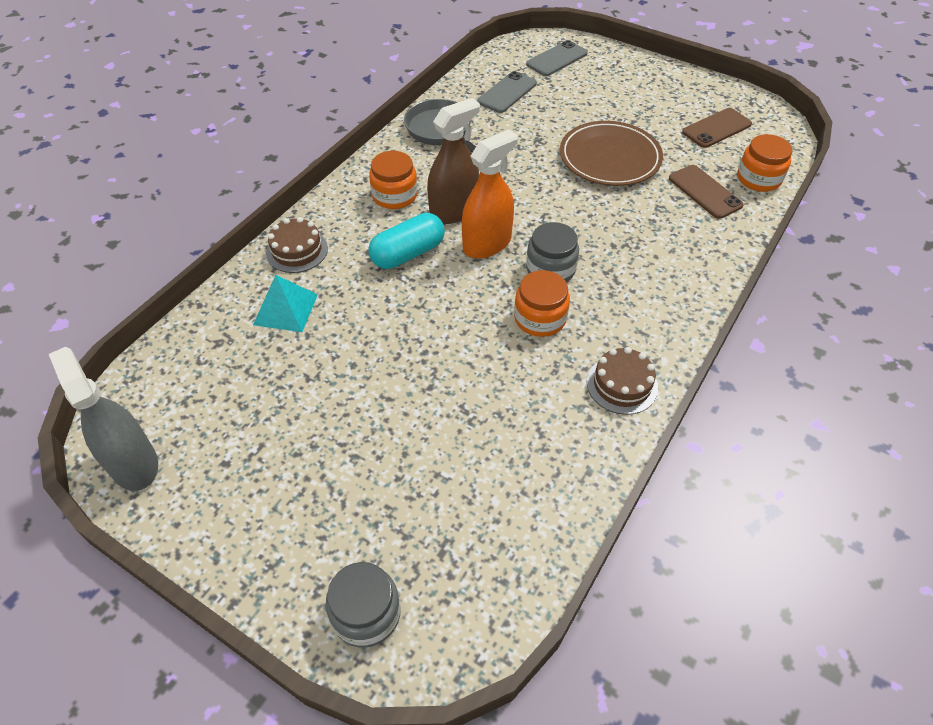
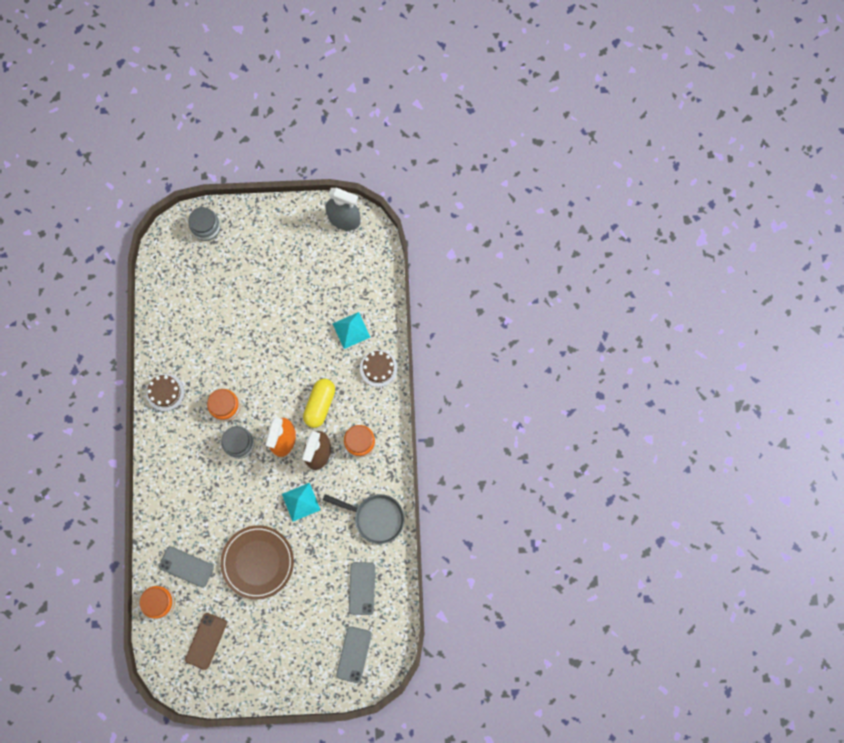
camera: 145 degrees right, 25 degrees up
turquoise capsule [368,213,445,269] -> yellow capsule [303,379,335,428]
brown phone [669,165,744,219] -> grey phone [159,546,214,588]
none -> turquoise pyramid [282,483,320,522]

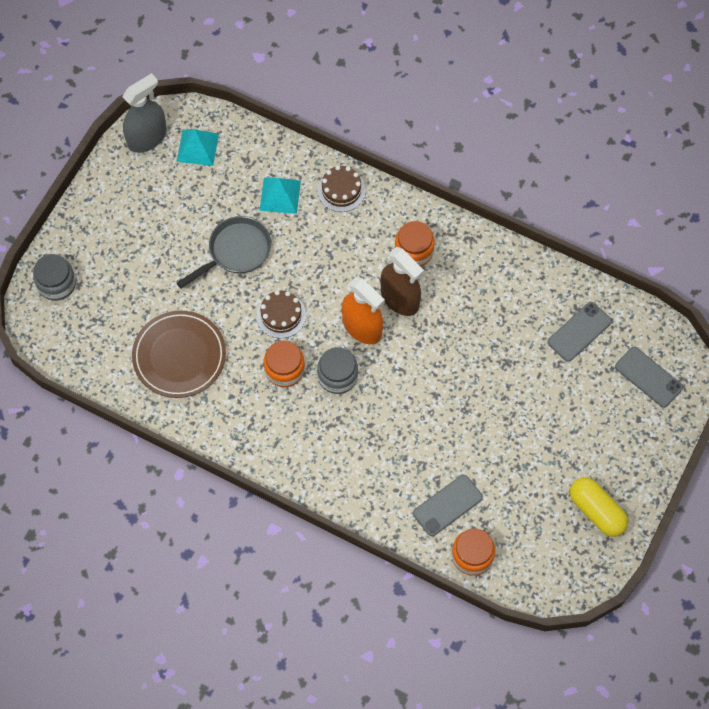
camera: 60 degrees left, 10 degrees down
brown cake [146,374,185,411] -> brown cake moved to [256,290,306,338]
brown phone [185,613,227,670] -> none
brown plate [221,525,294,599] -> brown plate moved to [132,311,226,398]
turquoise pyramid [282,483,320,522] -> turquoise pyramid moved to [177,129,219,166]
yellow capsule [303,379,335,428] -> yellow capsule moved to [570,477,628,537]
grey pan [323,494,405,544] -> grey pan moved to [177,216,271,289]
grey phone [349,562,375,615] -> grey phone turned 75 degrees counterclockwise [547,302,612,362]

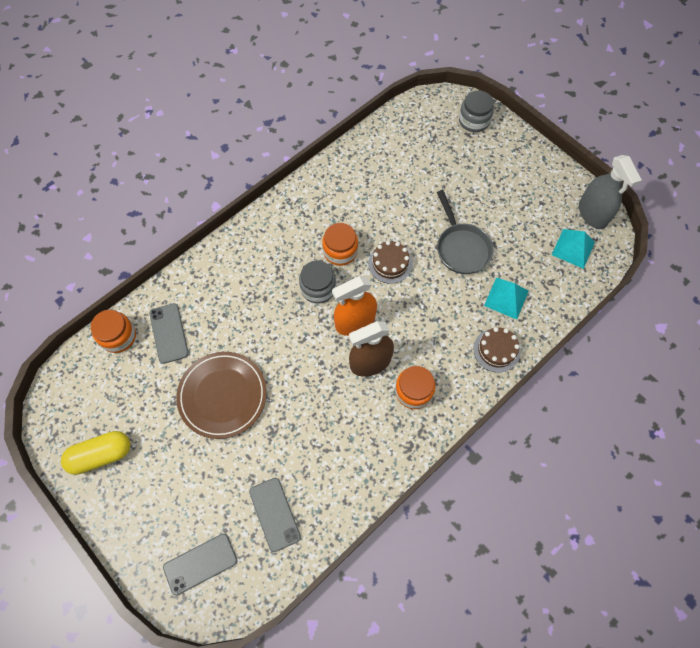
camera: 110 degrees right, 0 degrees up
brown plate [132,311,226,398] -> brown plate moved to [176,352,267,439]

